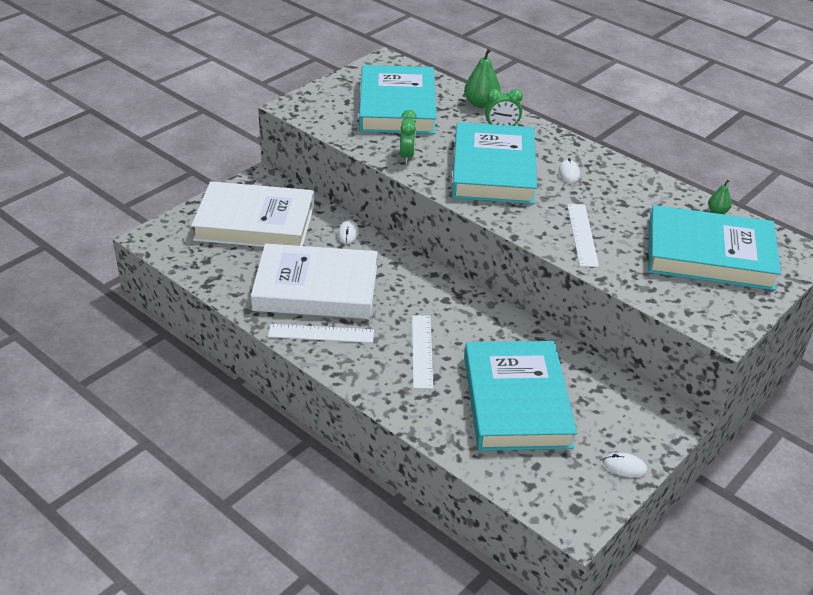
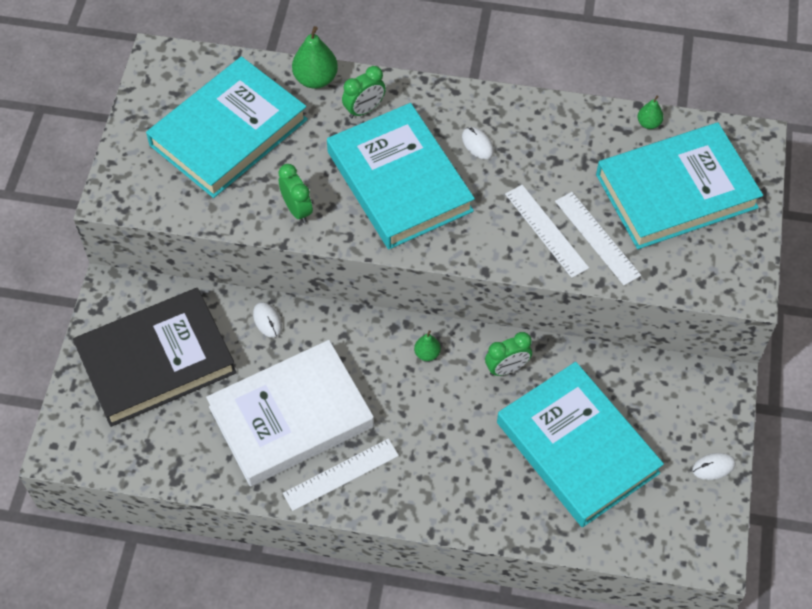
camera: 30 degrees left, 20 degrees up
white book [191,181,314,247] -> black book [73,288,237,427]
turquoise book [359,65,437,134] -> turquoise book turned 75 degrees clockwise [146,56,308,198]
white ruler [412,315,433,389] -> white ruler moved to [555,192,641,285]
none -> green pear [414,330,441,361]
none -> green clock [485,332,532,376]

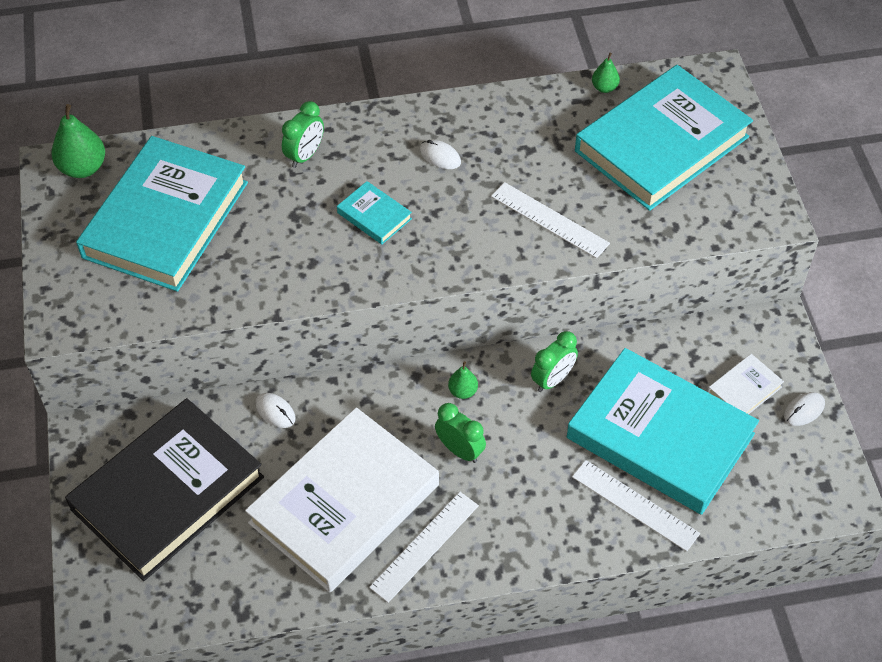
camera: 20 degrees left, 5 degrees down
green clock [278,164,313,223] -> green clock moved to [435,403,486,463]
green pear [292,26,338,89] -> green pear moved to [51,104,105,178]
turquoise book [327,103,475,249] -> turquoise book [337,181,412,244], size x0.41
white ruler [555,192,641,285] -> white ruler moved to [572,460,700,552]
none -> white book [708,354,784,414]

